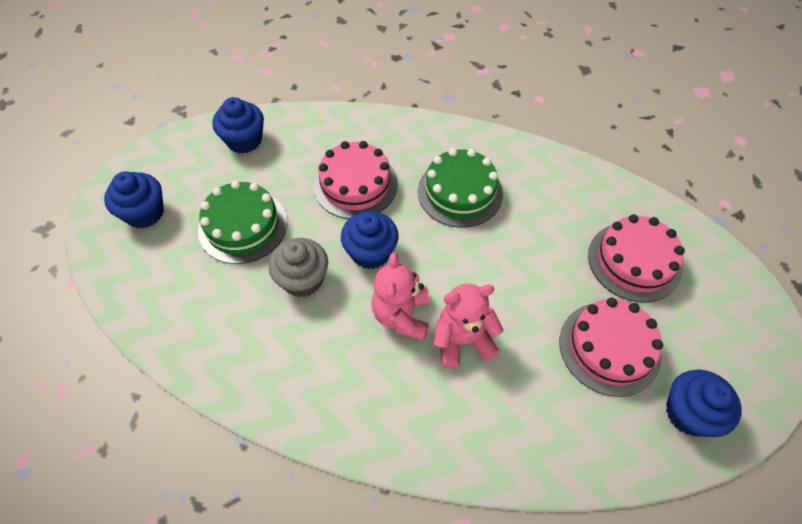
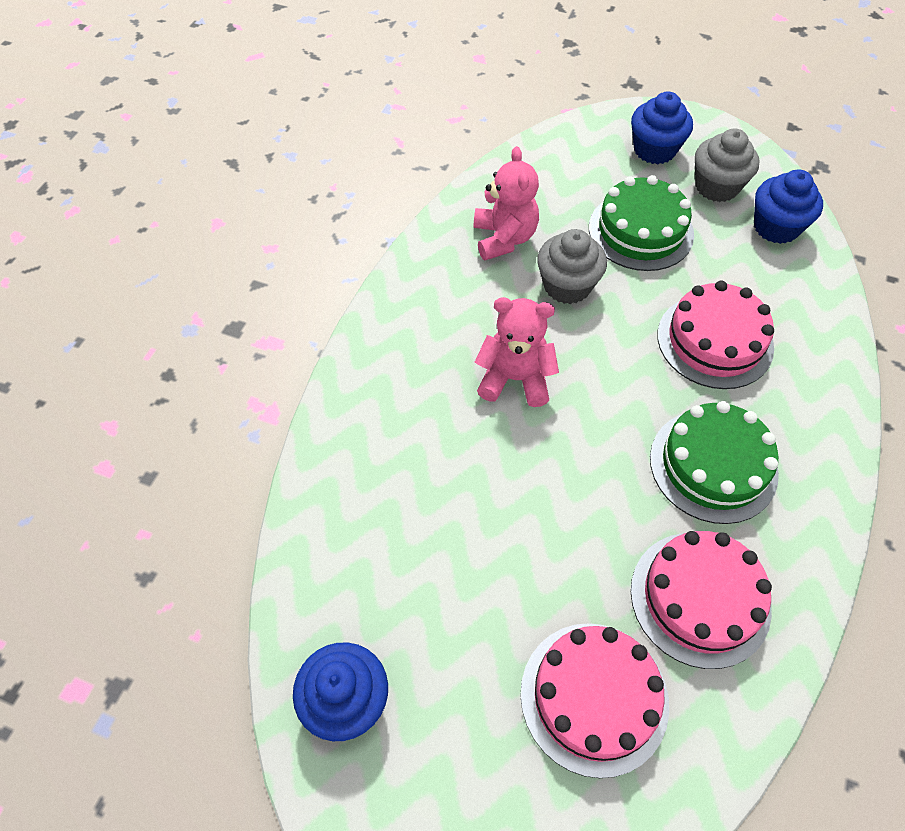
camera: 95 degrees right, 0 degrees up
blue cupcake [341,211,399,269] -> none
pink teddy bear [434,284,504,368] -> pink teddy bear moved to [474,146,539,260]
pink cake [559,298,663,397] -> pink cake moved to [631,531,772,669]
none -> grey cupcake [695,129,760,202]

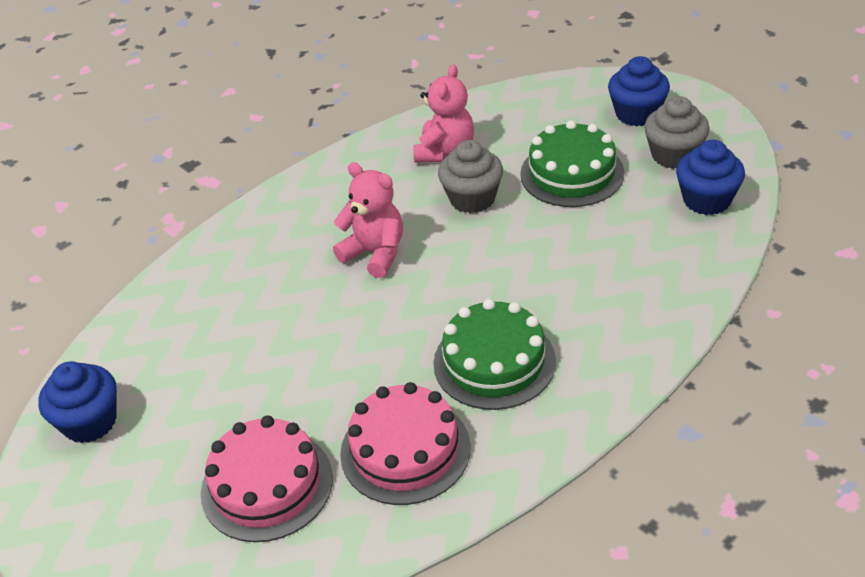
camera: 30 degrees right, 15 degrees down
pink cake [657,280,774,389] -> none

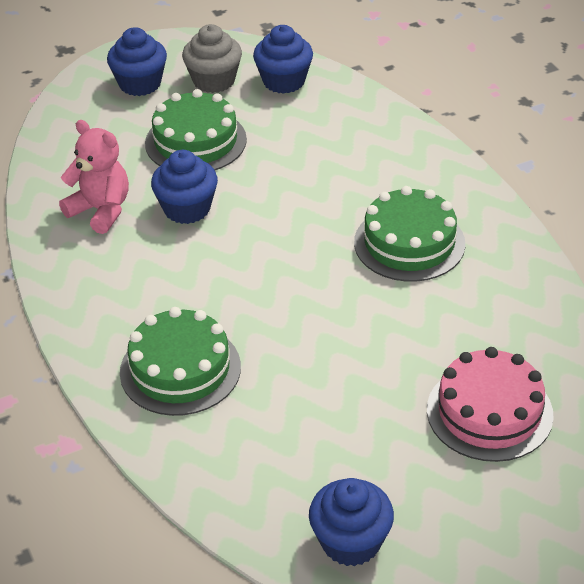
camera: 75 degrees left, 0 degrees up
pink teddy bear [333,162,403,278] -> none
pink cake [340,382,471,505] -> none
grey cupcake [438,140,503,213] -> blue cupcake [151,150,218,224]
none -> green cake [120,307,241,416]

